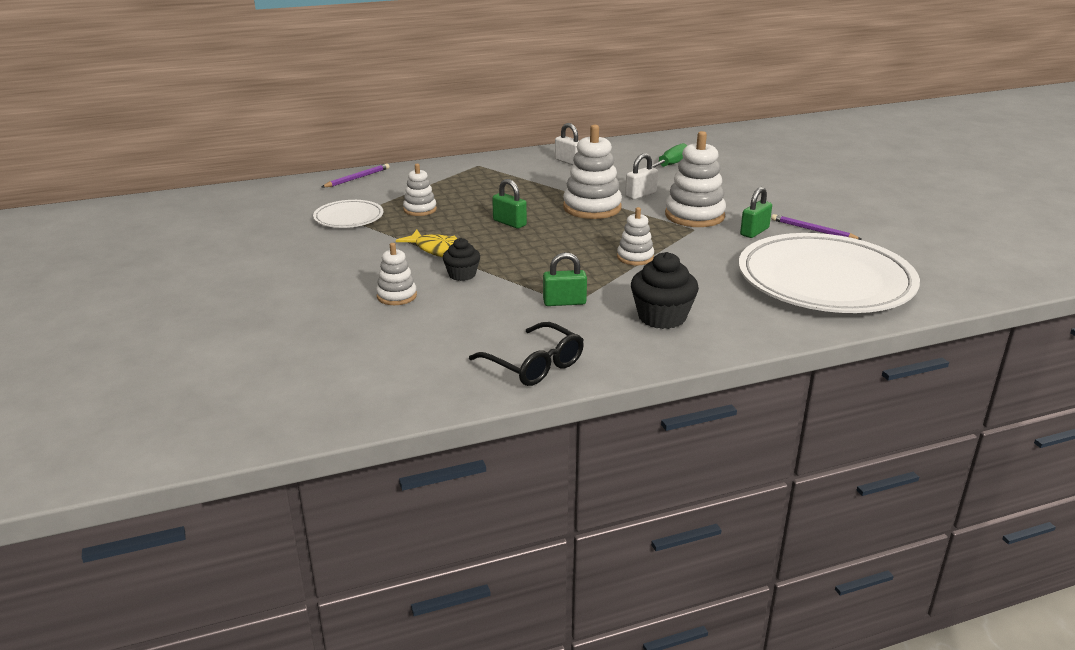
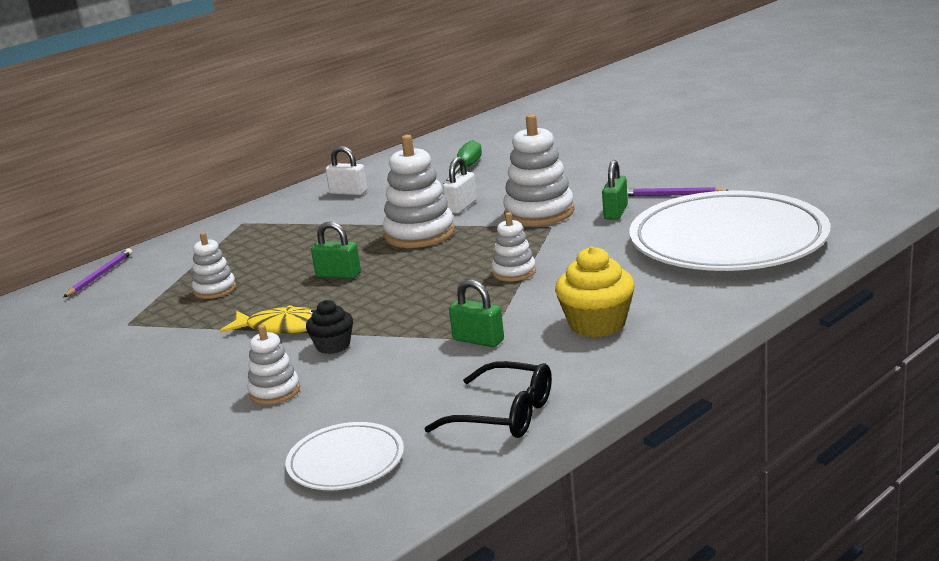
camera: 20 degrees left, 5 degrees down
white plate [313,200,383,228] -> white plate moved to [285,422,404,490]
green padlock [543,252,587,306] -> green padlock turned 60 degrees clockwise [449,280,504,347]
black cupcake [631,252,699,329] -> yellow cupcake [555,247,635,337]

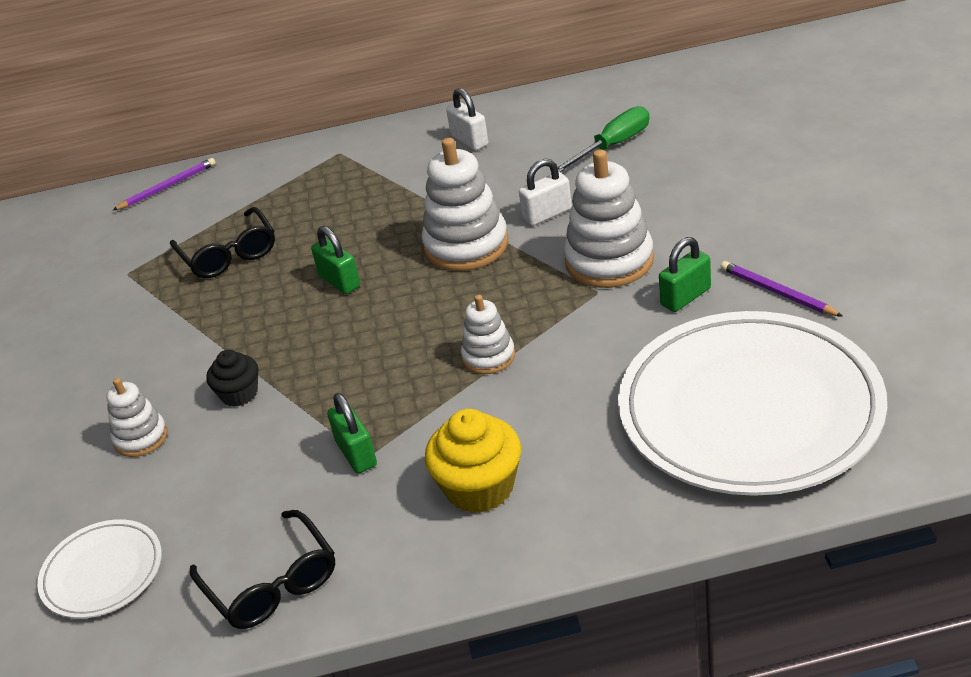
camera: 35 degrees right, 15 degrees up
white stacking toy [192,232,236,299] -> black glasses [170,207,275,278]
yellow fish [220,305,316,334] -> none

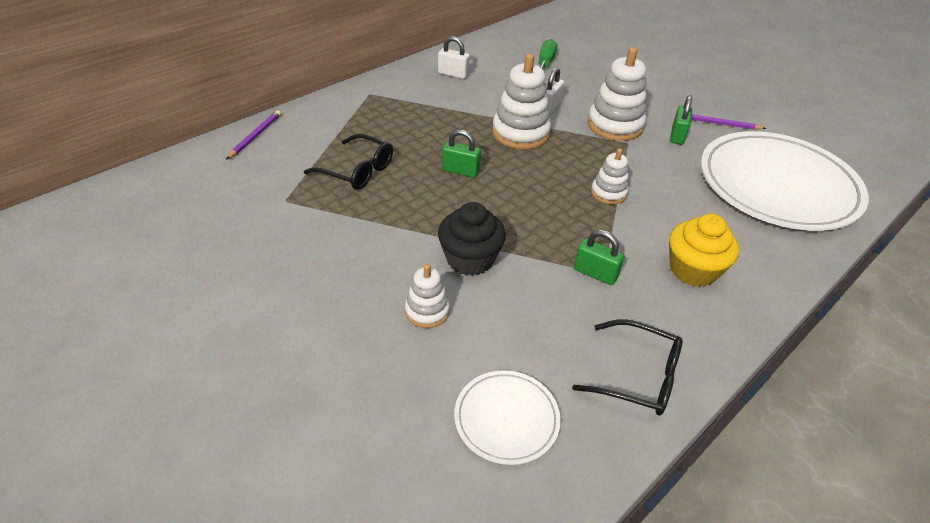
camera: 40 degrees left, 5 degrees up
black cupcake [206,350,258,407] -> black cupcake [438,202,506,276], size x1.63

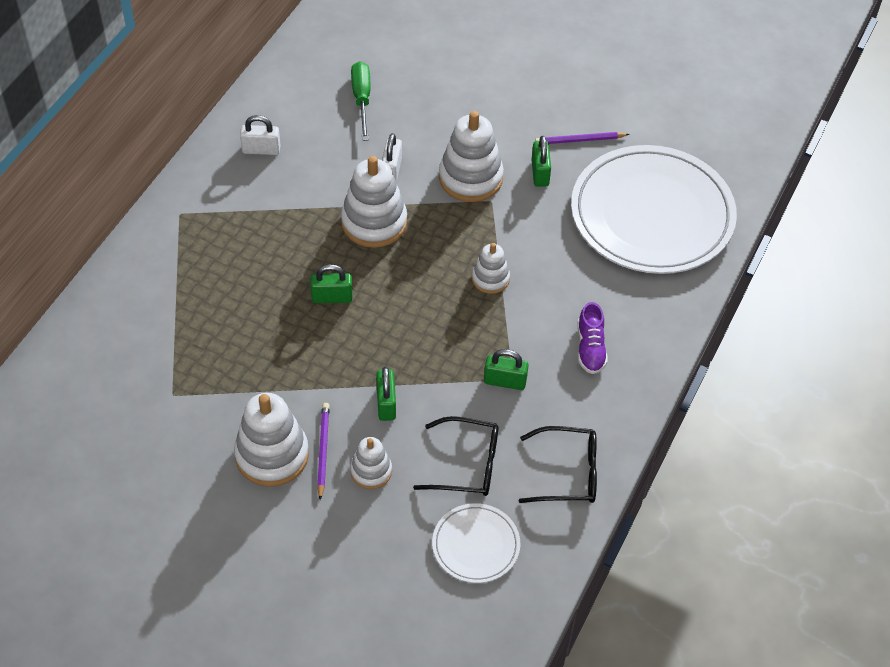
camera: 20 degrees left, 10 degrees up
purple pencil [226,110,281,160] -> purple pencil moved to [317,403,330,500]
black glasses [304,134,393,190] -> black glasses moved to [413,416,498,496]
black cupcake [438,202,506,276] -> green padlock [376,367,396,421]
yellow cupcake [669,214,739,287] -> purple shoe [578,302,608,374]
none -> white stacking toy [234,393,309,487]

